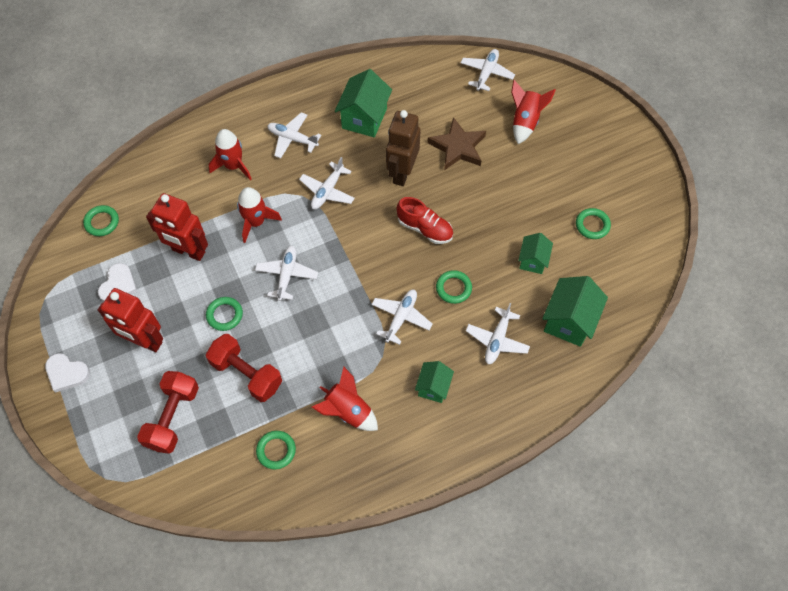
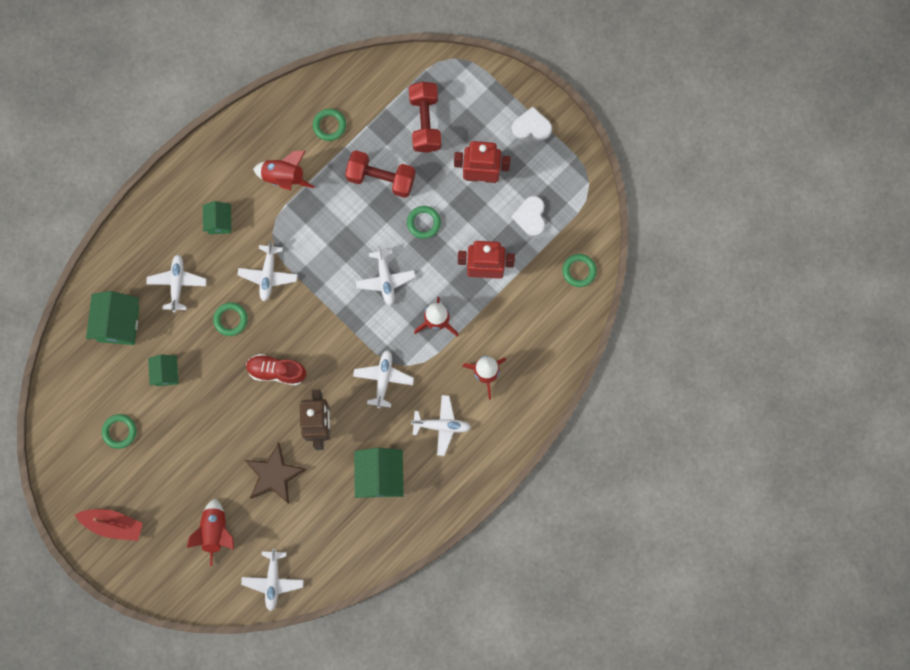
camera: 160 degrees right, 15 degrees up
none -> red boat [75,509,143,541]

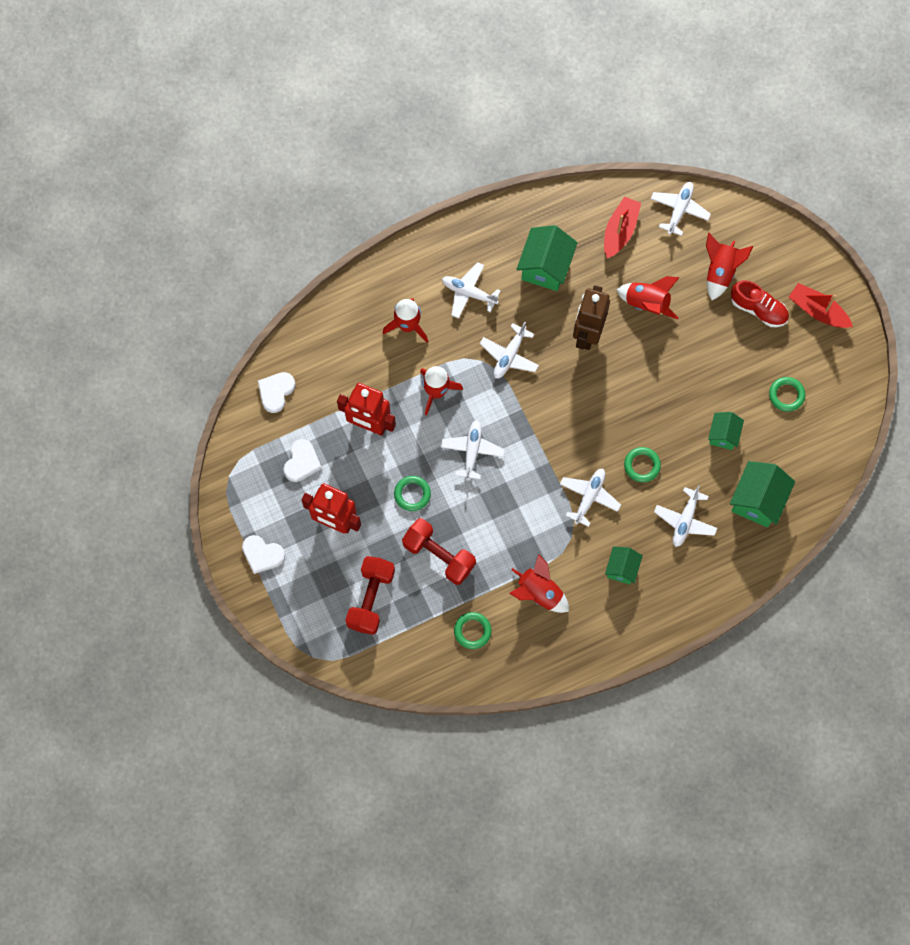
camera: 160 degrees left, 5 degrees down
brown star [244,442,306,504] -> red rocket [616,276,680,319]
red shoe [246,354,306,386] -> red shoe moved to [731,280,789,327]
green ring [562,254,597,287] -> white heart [258,372,295,413]
none -> red boat [604,196,641,258]

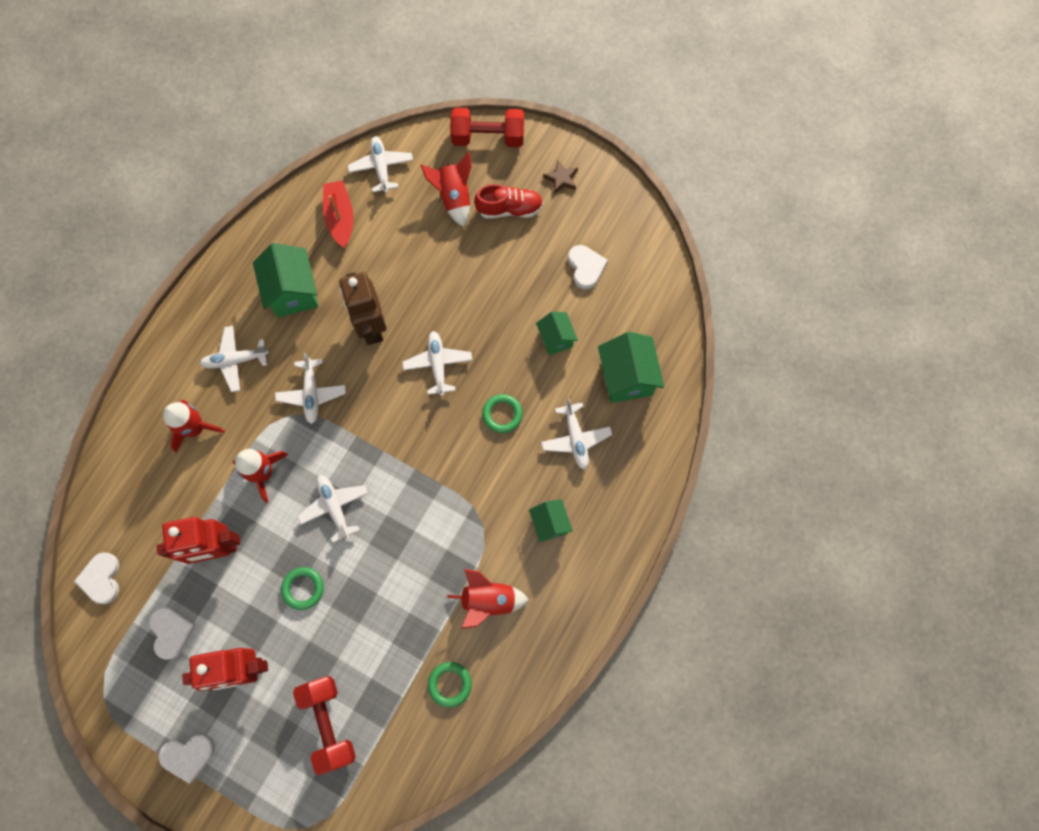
camera: 35 degrees left, 0 degrees up
red dumbbell [402,518,476,585] -> red dumbbell moved to [450,108,524,147]
white plane [560,469,621,527] -> white plane moved to [402,331,472,396]
red rocket [616,276,680,319] -> none
green ring [769,377,805,412] -> white heart [568,245,608,290]
red boat [789,283,853,328] -> brown star [543,160,578,194]

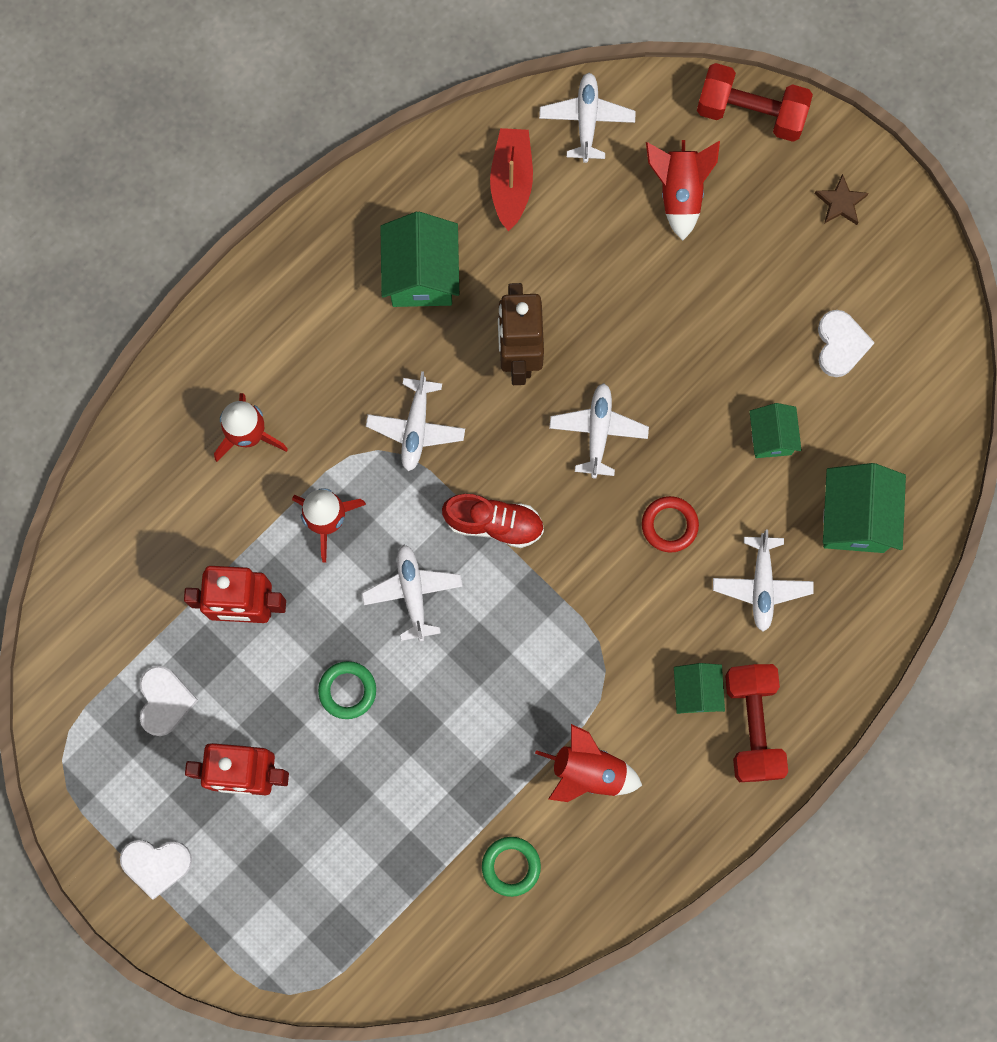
camera: 15 degrees right, 5 degrees up
white heart [74,552,119,604] -> none
white plane [200,326,269,392] -> none
red dumbbell [293,676,356,775] -> red dumbbell moved to [725,664,788,782]
red shoe [474,184,543,219] -> red shoe moved to [442,494,544,548]
green ring [482,394,523,433] -> red ring [642,496,699,552]

